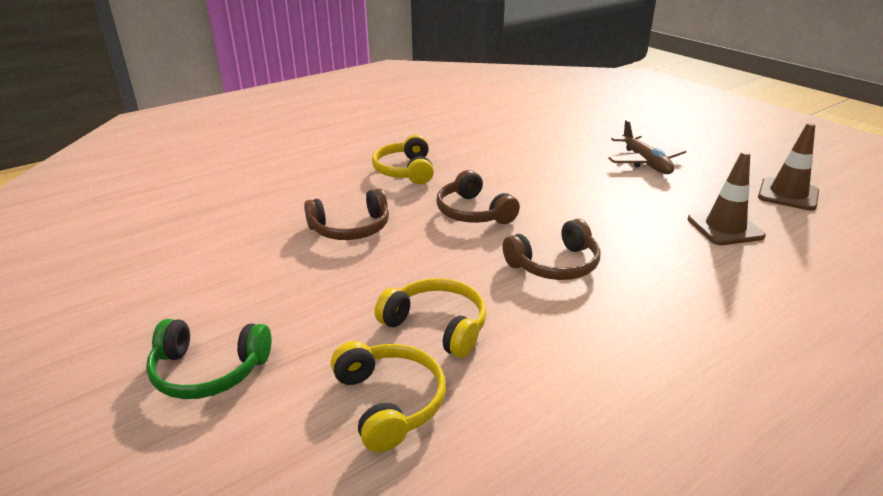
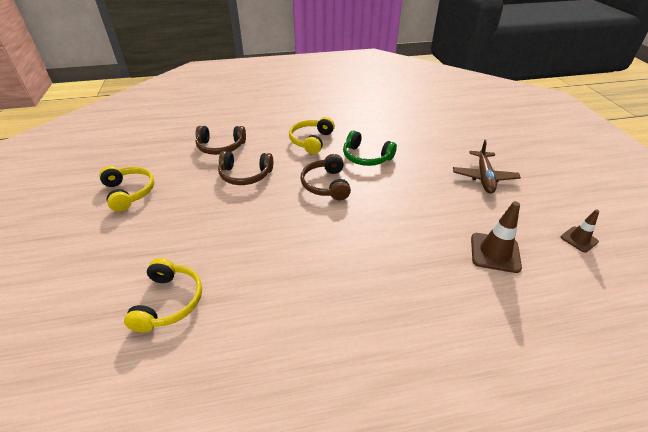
camera: 25 degrees right, 10 degrees up
green headphones [146,319,271,399] -> green headphones moved to [343,130,397,166]
yellow headphones [375,278,487,358] -> yellow headphones moved to [99,166,154,212]
brown headphones [503,219,600,280] -> brown headphones moved to [196,126,246,155]
brown traffic cone [758,123,819,211] -> brown traffic cone [561,209,599,252], size x0.62

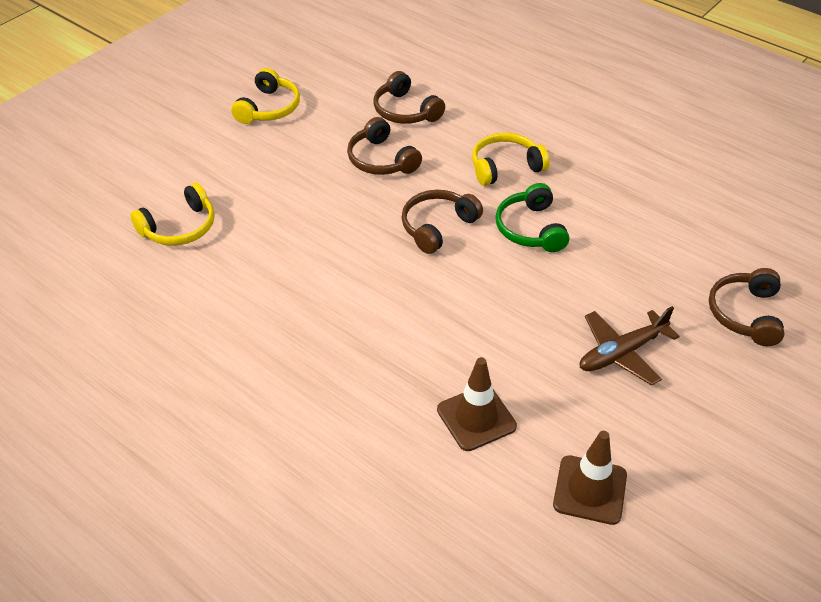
camera: 50 degrees right, 5 degrees up
brown traffic cone [561,209,599,252] -> brown traffic cone [553,431,627,525], size x1.62
none -> brown headphones [709,268,784,346]

